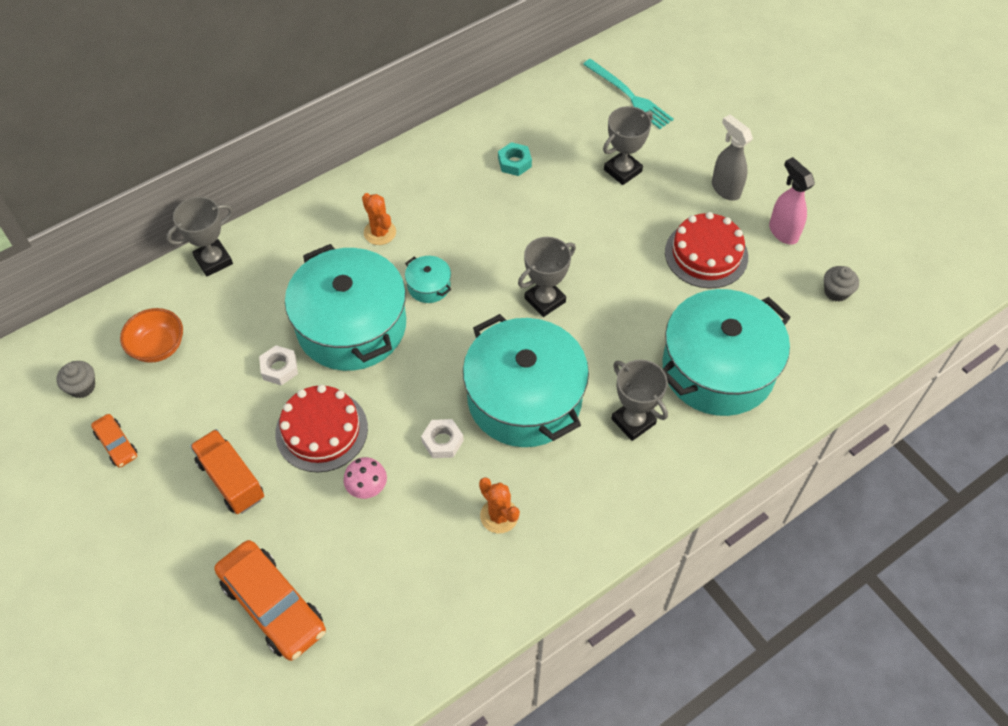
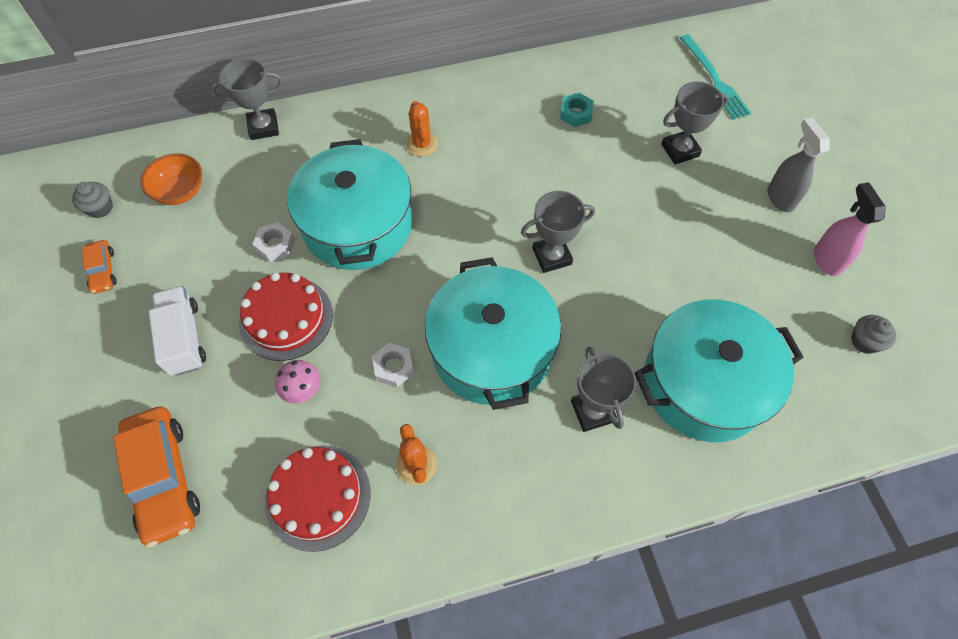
camera: 20 degrees right, 5 degrees up
orange truck [190,429,264,514] -> white truck [149,286,206,376]
turquoise pot [405,256,451,303] -> none
red cake [665,212,748,289] -> red cake moved to [265,445,371,552]

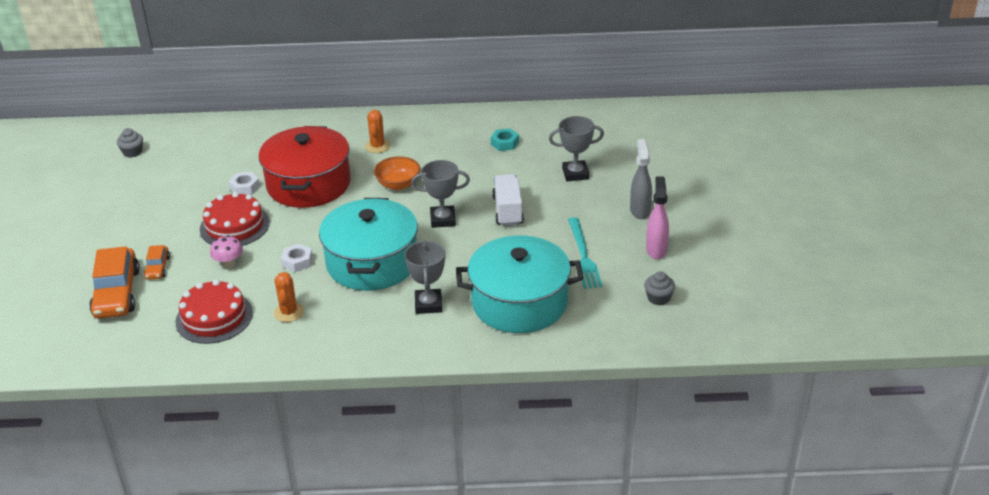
camera: 15 degrees right, 25 degrees down
orange car [82,240,117,294] -> orange car moved to [144,245,170,280]
orange bowl [140,153,202,205] -> orange bowl moved to [374,156,420,190]
white truck [149,286,206,376] -> white truck moved to [492,174,524,226]
grey trophy [211,58,283,140] -> none
turquoise pot [287,139,412,270] -> red pot [259,126,351,208]
turquoise fork [680,34,751,120] -> turquoise fork moved to [568,217,603,289]

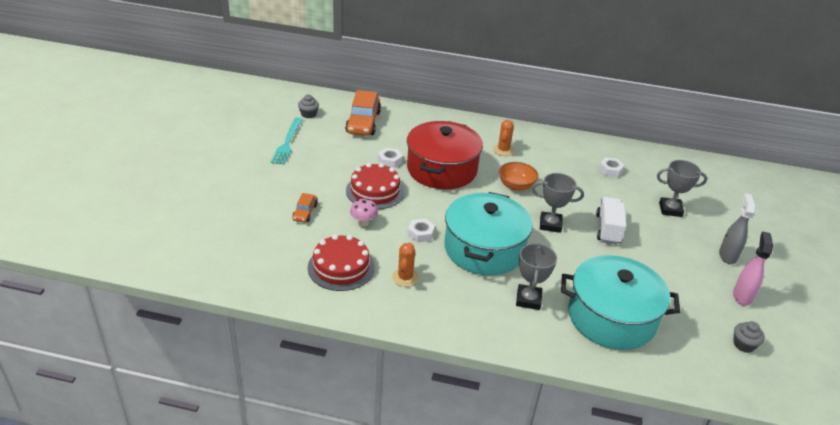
camera: 10 degrees right, 0 degrees up
orange car [89,246,140,319] -> orange car moved to [345,90,381,136]
turquoise nut [491,128,519,151] -> white nut [599,157,625,177]
turquoise fork [568,217,603,289] -> turquoise fork moved to [271,117,303,165]

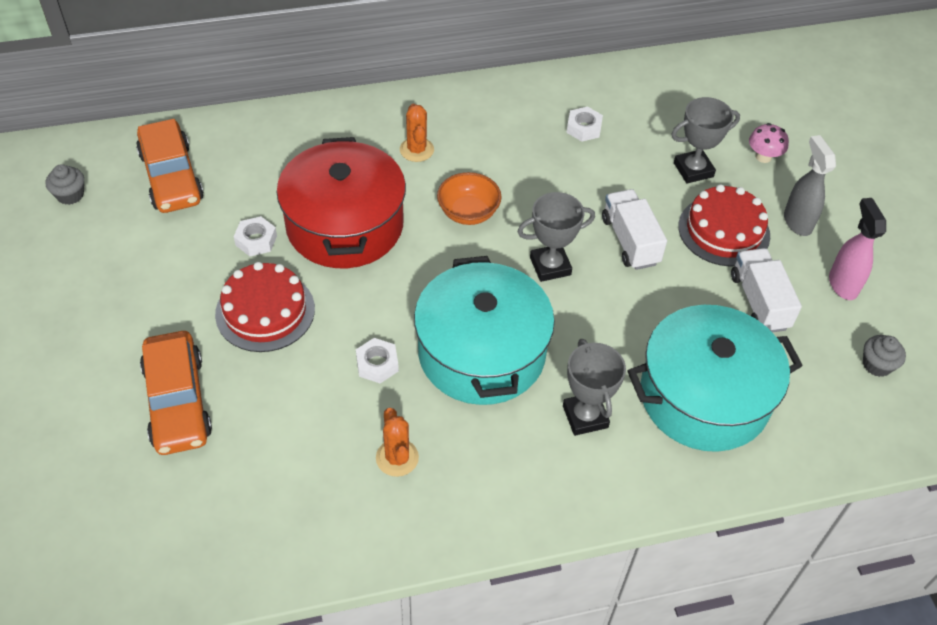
camera: 25 degrees left, 15 degrees up
turquoise fork [271,117,303,165] -> none
orange car [292,193,318,223] -> orange car [140,331,212,455], size x1.98
red cake [308,234,375,291] -> red cake moved to [678,184,770,266]
pink mushroom [350,198,378,226] -> pink mushroom moved to [749,123,789,163]
none -> white truck [731,248,802,332]

